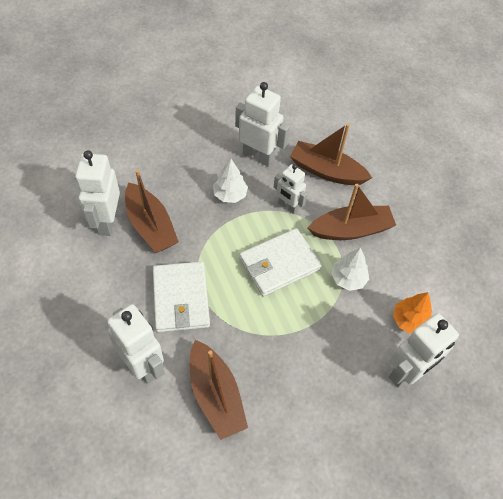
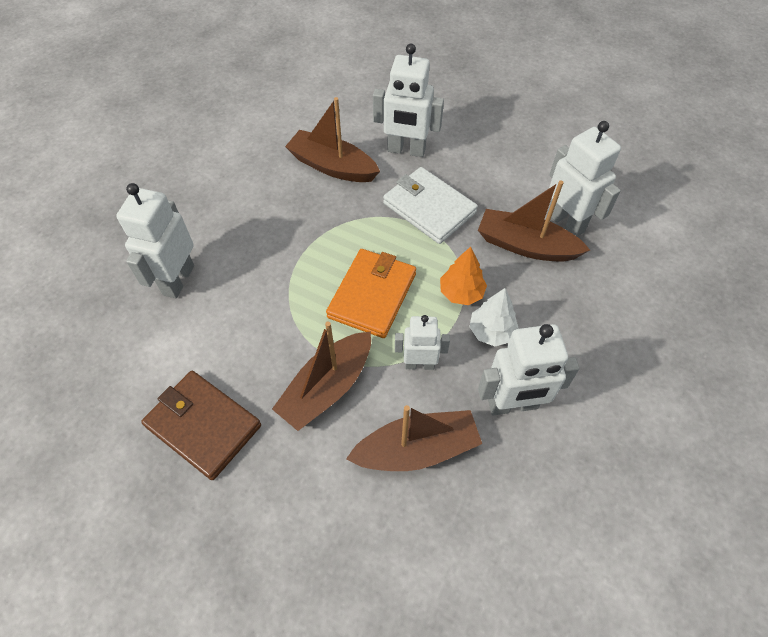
camera: 145 degrees right, 0 degrees up
white wallet [239,228,322,297] -> orange wallet [326,249,416,338]
white tree [331,247,369,291] -> none
orange tree [393,292,432,334] -> orange tree moved to [440,247,487,305]
none -> brown wallet [141,371,261,480]

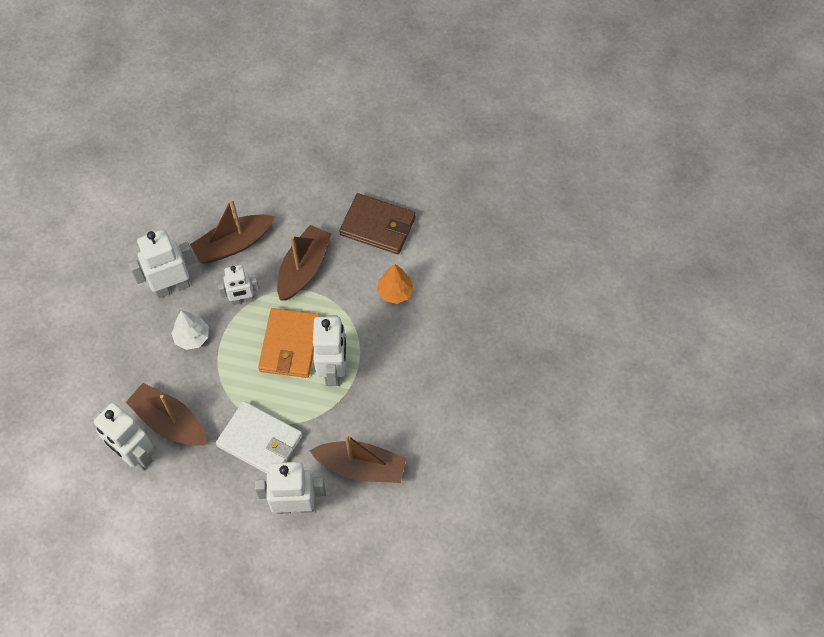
camera: 165 degrees right, 5 degrees up
white robot [116,183,194,298] -> white robot moved to [313,315,346,386]
orange tree [440,247,487,305] -> orange tree moved to [377,263,414,304]
brown boat [478,181,590,262] -> brown boat turned 150 degrees counterclockwise [126,383,207,446]

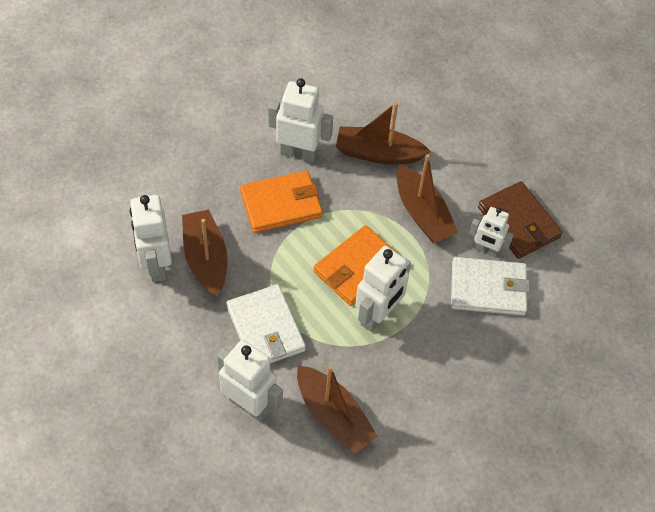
camera: 35 degrees right, 5 degrees down
white tree [171,310,209,350] -> orange wallet [240,171,323,233]
white robot [218,265,259,305] -> white robot moved to [469,207,514,258]
brown boat [277,225,332,301] -> brown boat turned 90 degrees clockwise [397,154,458,243]
orange tree [377,263,414,304] -> white wallet [451,257,530,316]

